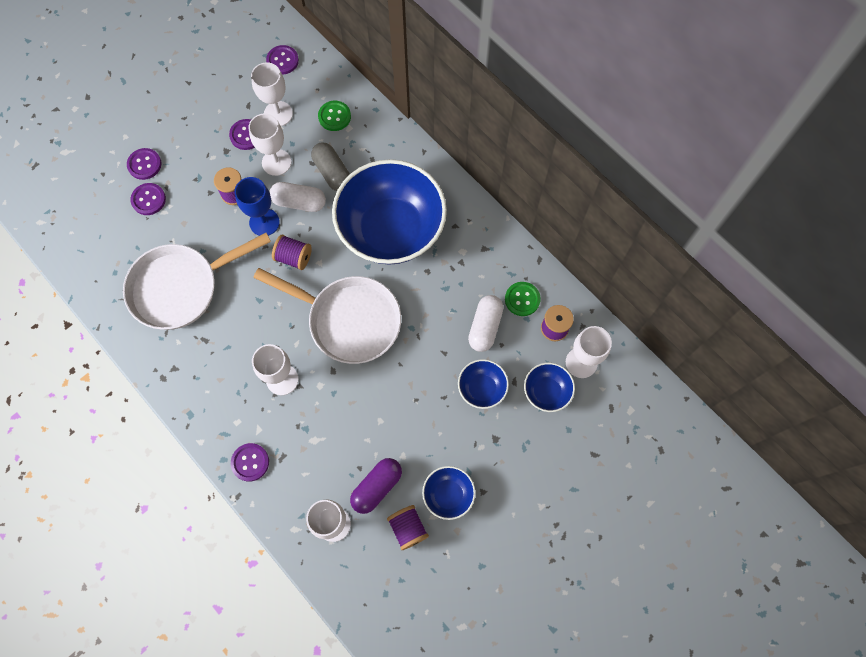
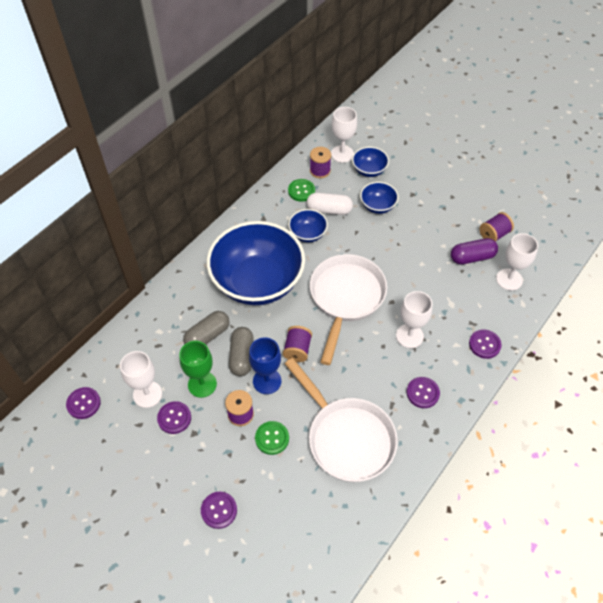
camera: 100 degrees left, 15 degrees down
purple button [130,183,166,215] -> purple button moved to [407,377,440,408]
white goblet [248,114,291,176] -> green goblet [179,341,217,398]
white capsule [269,182,326,212] -> grey capsule [229,327,254,376]
green button [318,101,351,131] -> green button moved to [255,421,289,455]
purple capsule [350,458,402,514] -> purple capsule turned 45 degrees counterclockwise [451,238,498,265]
blue bowl [422,466,476,520] -> blue bowl moved to [288,209,328,242]

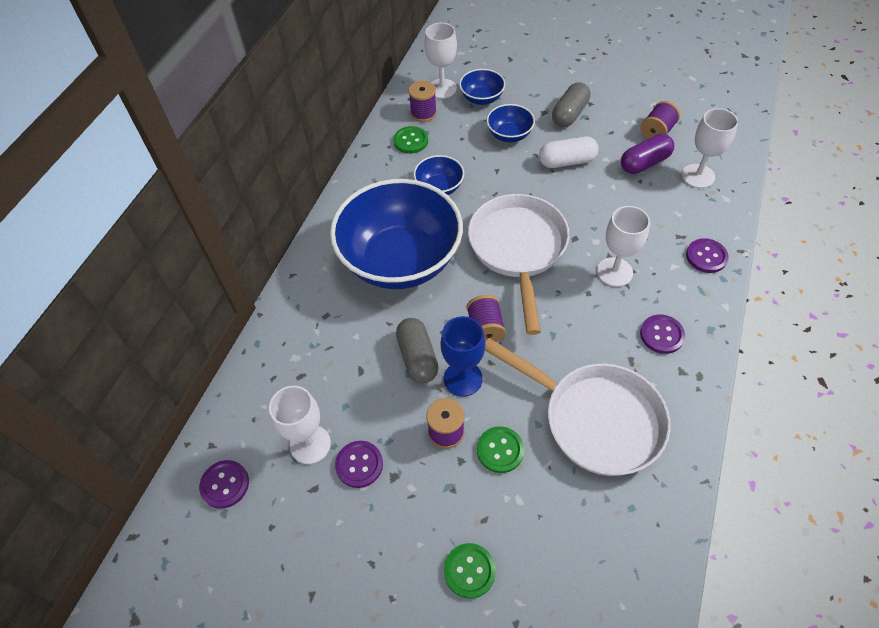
camera: 15 degrees left, 0 degrees up
green goblet [179,341,217,398] -> none
grey capsule [183,311,230,345] -> grey capsule moved to [552,82,591,127]
purple button [201,492,237,529] -> green button [444,543,496,599]
white capsule [307,193,353,215] -> white capsule moved to [539,136,599,168]

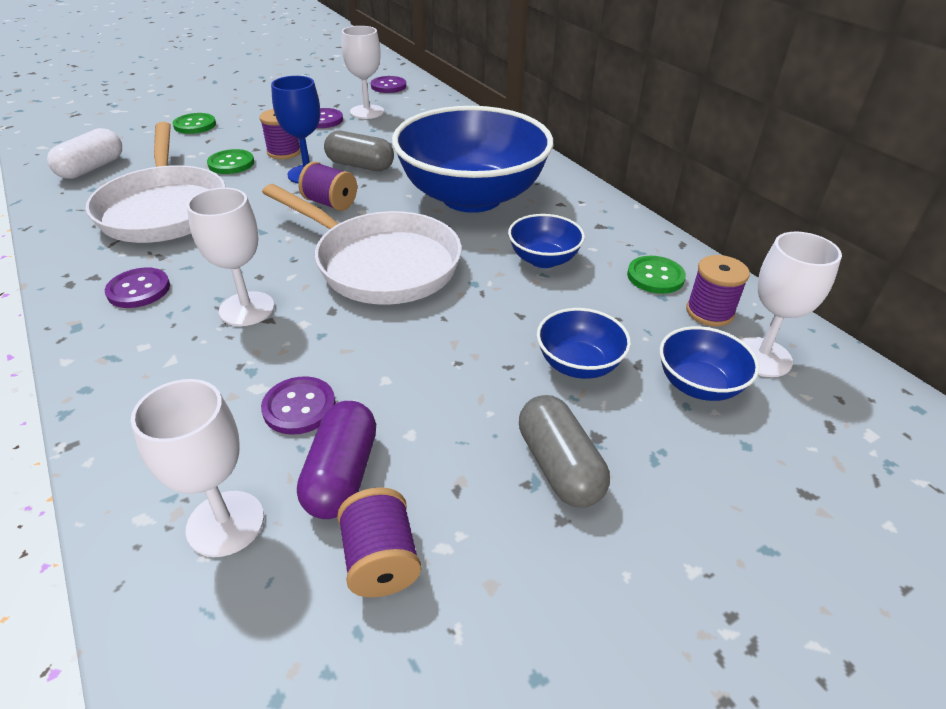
camera: 125 degrees right, 15 degrees down
white pan [485,338,670,476] -> white pan turned 90 degrees counterclockwise [86,122,226,243]
white capsule [539,136,599,168] -> white capsule moved to [47,128,122,179]
purple button [686,238,729,273] -> purple button moved to [261,376,336,435]

